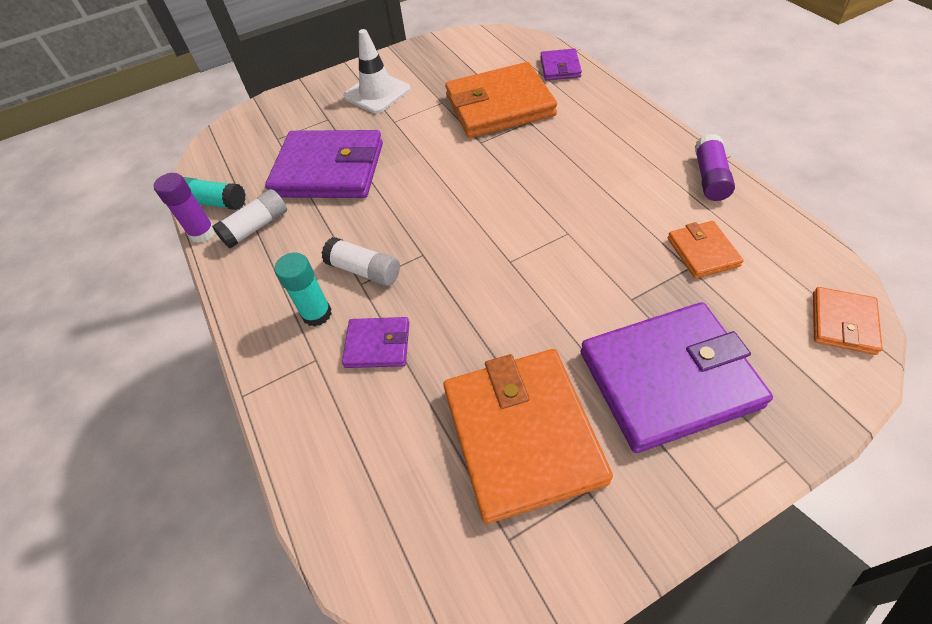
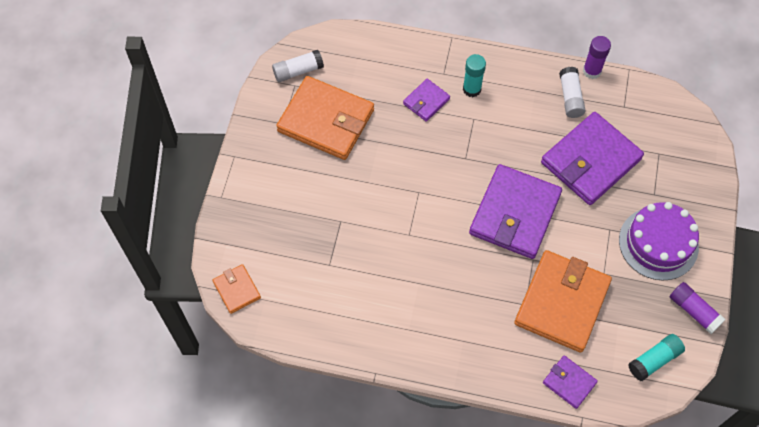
camera: 125 degrees right, 10 degrees up
turquoise glue stick [183,177,246,210] -> turquoise glue stick moved to [628,334,685,381]
white glue stick [322,237,400,286] -> white glue stick moved to [272,50,324,82]
white traffic cone [343,29,411,113] -> purple cake [619,202,699,280]
purple wallet [581,302,773,453] -> purple wallet moved to [469,164,562,259]
orange wallet [668,221,743,278] -> none
purple glue stick [695,134,735,201] -> purple glue stick moved to [670,282,726,334]

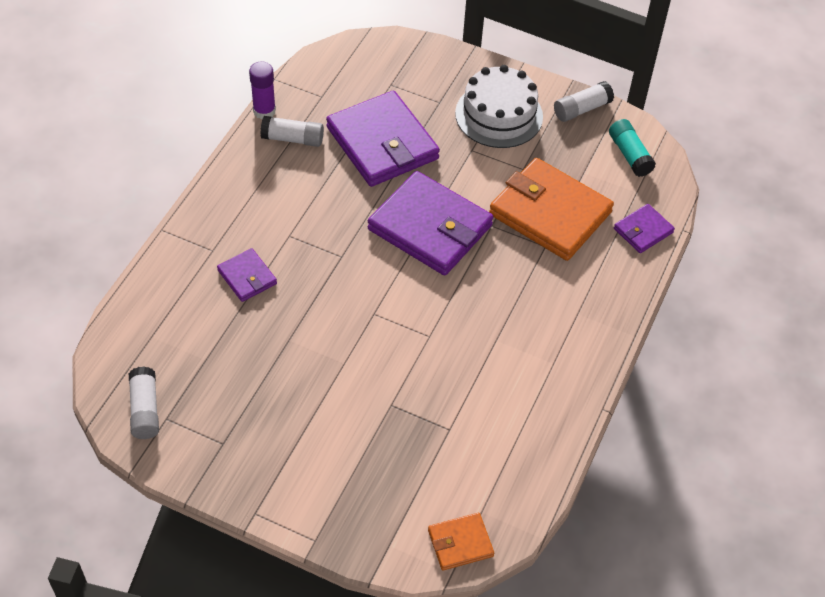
camera: 80 degrees left, 10 degrees down
orange wallet [276,76,374,160] -> none
turquoise glue stick [463,54,486,97] -> none
purple cake [619,202,699,280] -> white cake [455,65,543,148]
purple glue stick [670,282,726,334] -> white glue stick [554,81,614,122]

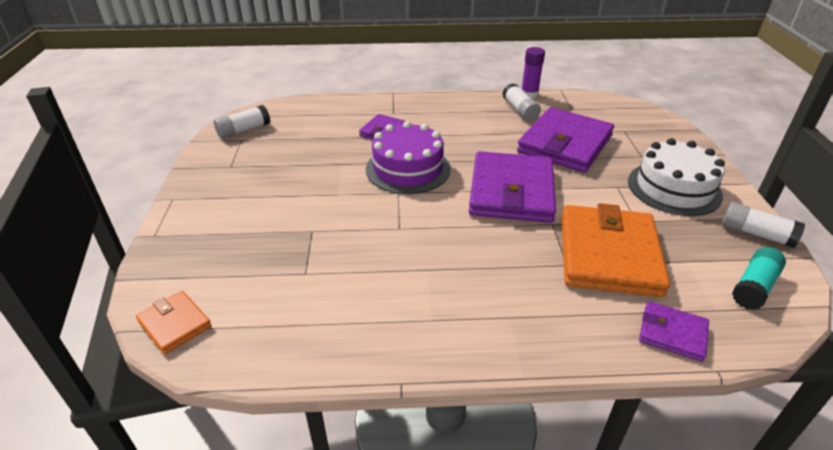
camera: 65 degrees right, 15 degrees down
none -> purple cake [366,121,450,194]

